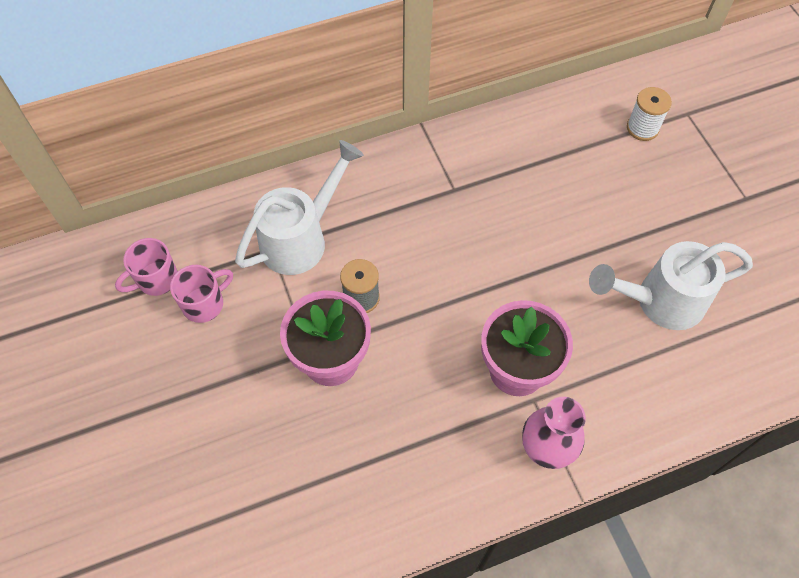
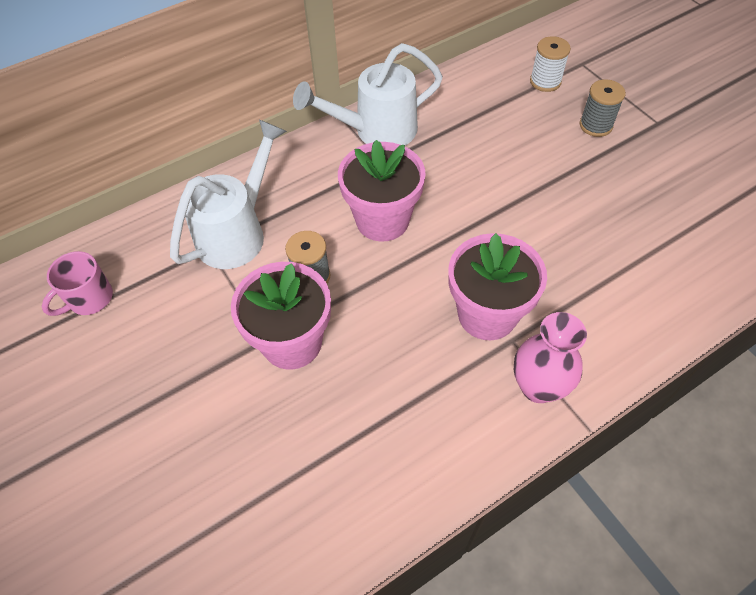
camera: 10 degrees left, 5 degrees down
pink mug [170,265,233,323] -> none
white watering can [589,241,753,330] -> white watering can moved to [293,43,443,145]
none -> pink flower pot [338,140,426,242]
none -> grey spool [580,79,626,137]

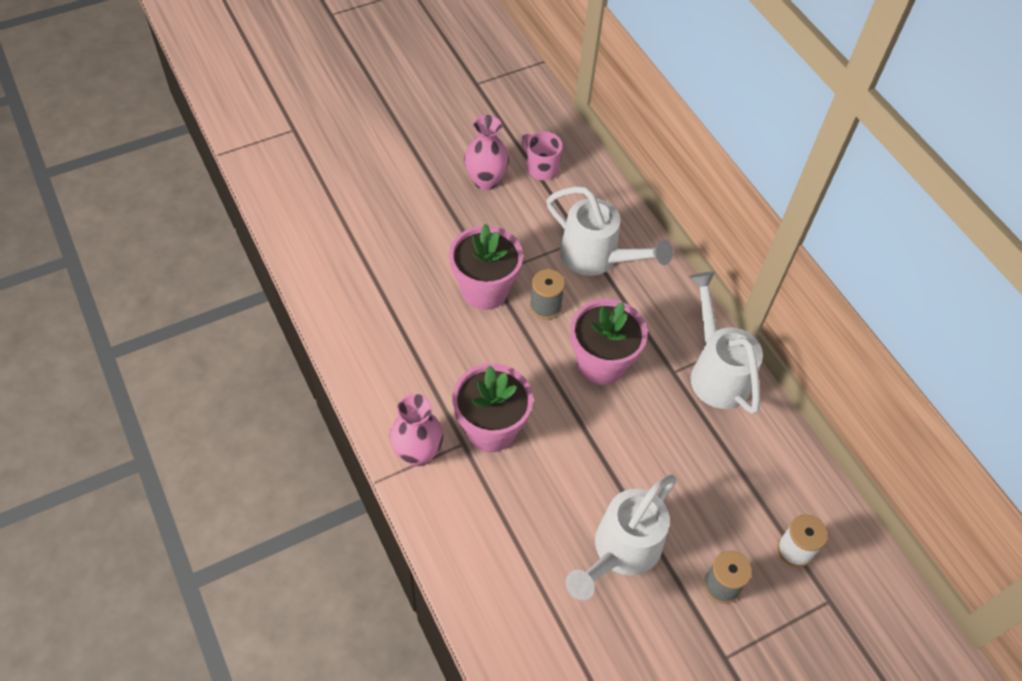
camera: 90 degrees right, 0 degrees up
none -> pink vase [464,115,509,190]
none -> white watering can [566,475,677,600]

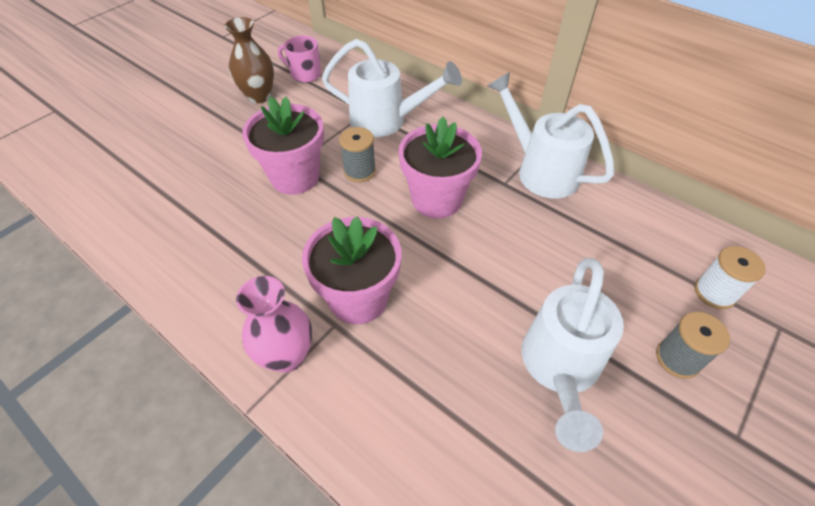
camera: 20 degrees left, 5 degrees down
pink vase [464,115,509,190] -> brown vase [224,17,274,103]

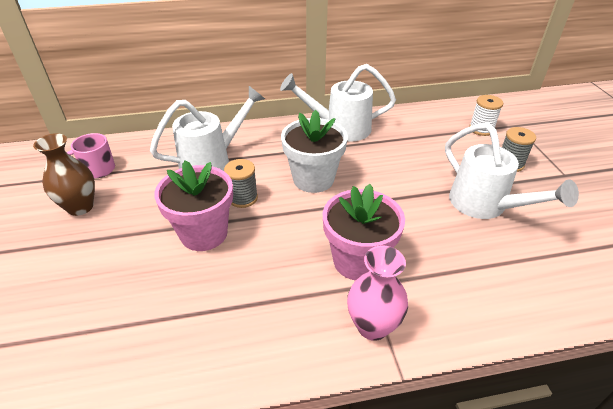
camera: 50 degrees left, 10 degrees down
pink flower pot [398,117,482,218] -> white flower pot [281,110,348,193]

